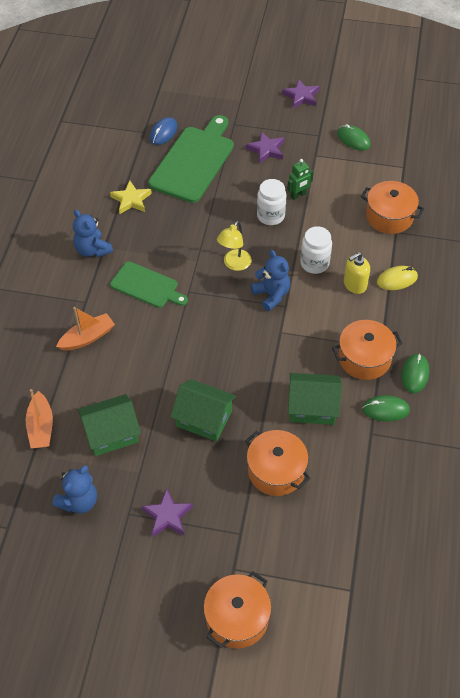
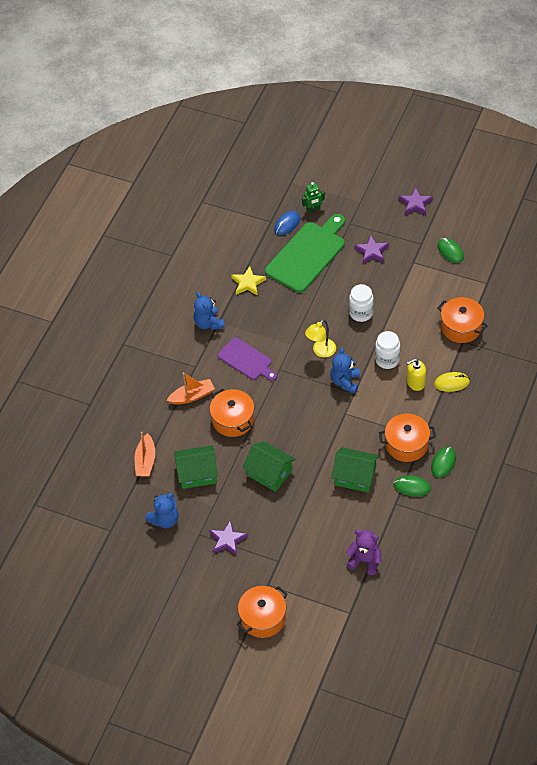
camera: 15 degrees right, 0 degrees up
green cutting board [110,261,188,308] -> purple cutting board [218,337,277,381]
orange pot [245,430,311,496] -> orange pot moved to [210,388,254,437]
blue teddy bear [251,250,290,311] -> blue teddy bear turned 150 degrees counterclockwise [330,348,360,393]
green robot [287,159,314,200] -> green robot moved to [302,182,325,213]
none -> purple teddy bear [346,530,382,575]

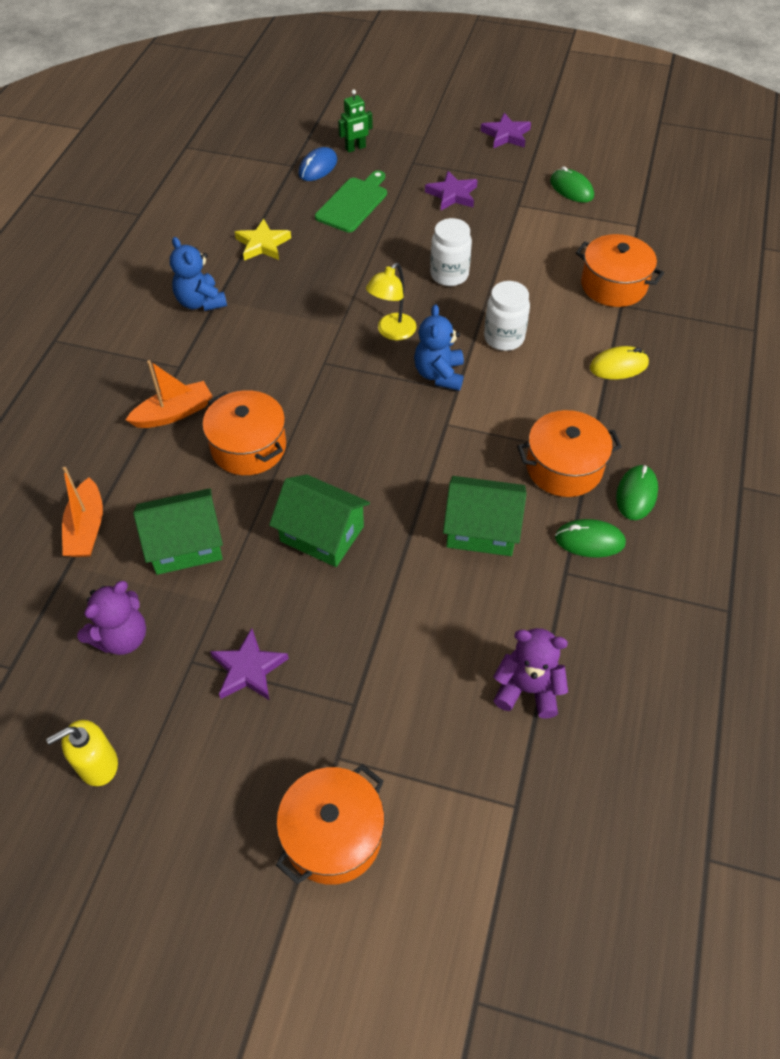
camera: 10 degrees left, 0 degrees up
blue teddy bear [145,493,179,528] -> purple teddy bear [77,581,146,655]
purple cutting board [218,337,277,381] -> none
green cutting board [265,214,345,293] -> green cutting board [315,170,387,233], size x0.60
yellow soap dispenser [407,358,426,391] -> yellow soap dispenser moved to [46,720,118,786]

